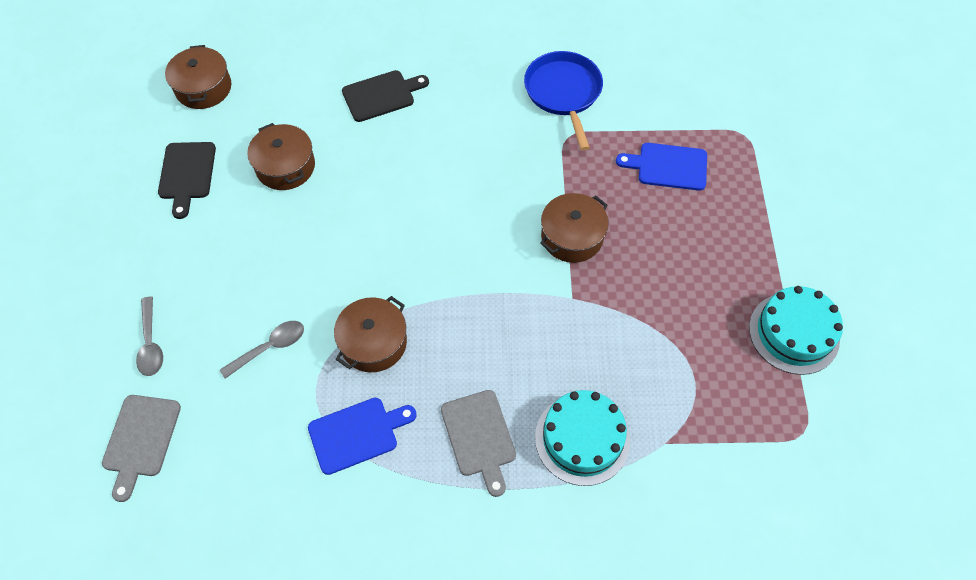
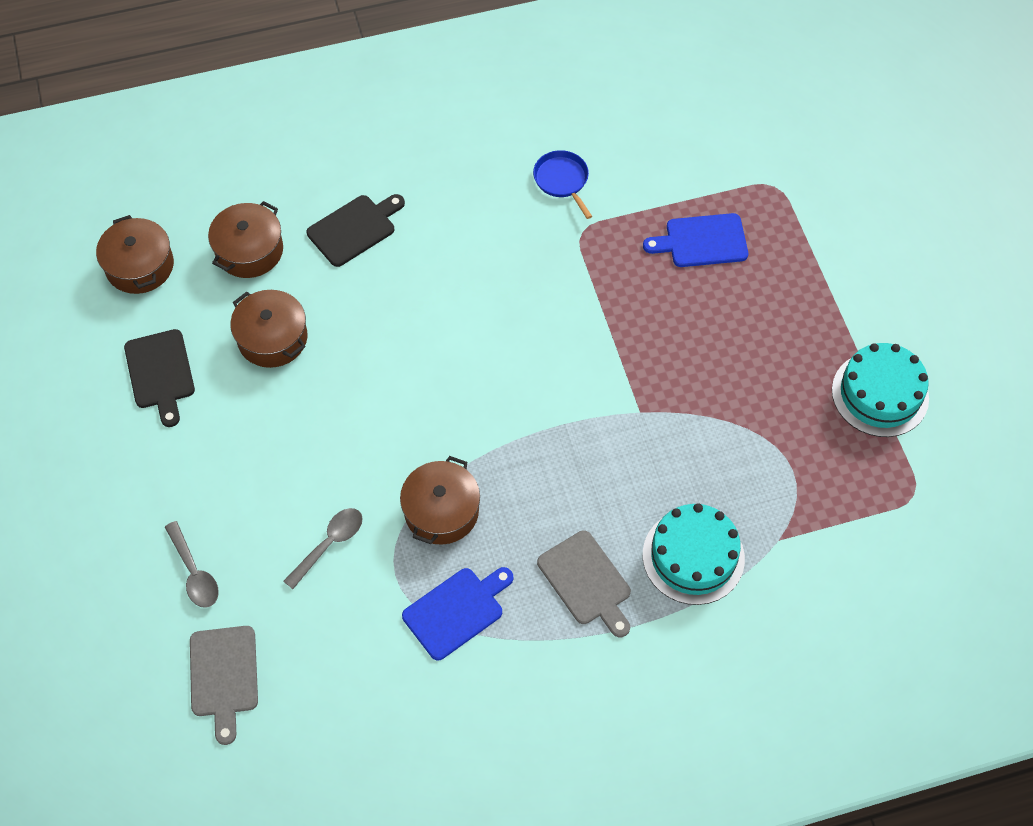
camera: 15 degrees left, 0 degrees up
blue pan [524,51,603,151] -> blue pan [533,150,592,219], size x0.60
brown pot [540,193,609,263] -> brown pot moved to [208,201,283,278]

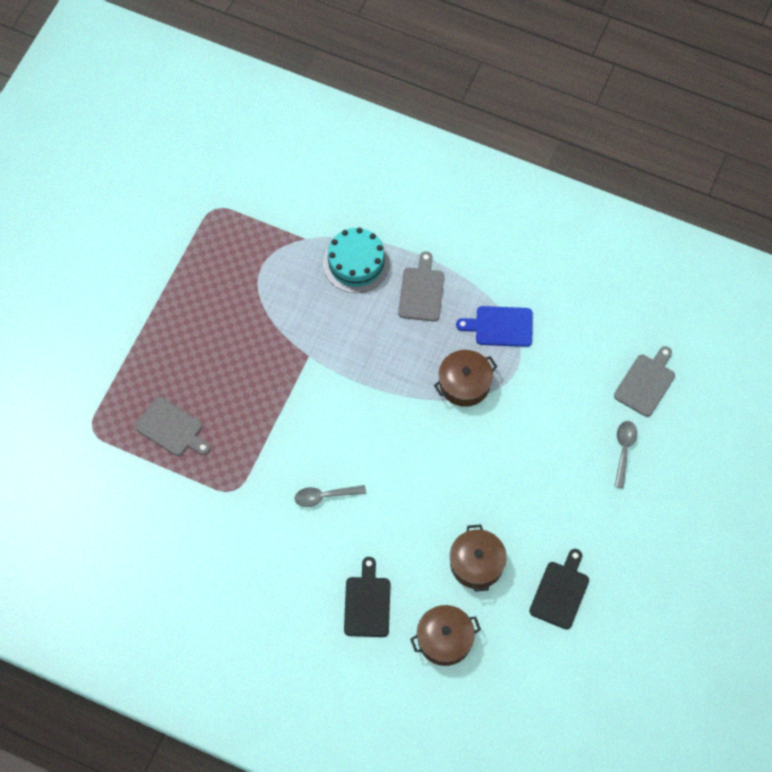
camera: 140 degrees left, 5 degrees up
brown pot [96,215,174,294] -> none
grey spoon [284,508,363,589] -> grey spoon moved to [295,485,366,507]
black cutting board [307,194,405,267] -> black cutting board turned 90 degrees clockwise [344,557,391,637]
blue pan [533,150,592,219] -> none
blue cutting board [643,213,748,267] -> grey cutting board [135,397,210,456]
turquoise cake [832,343,929,437] -> none

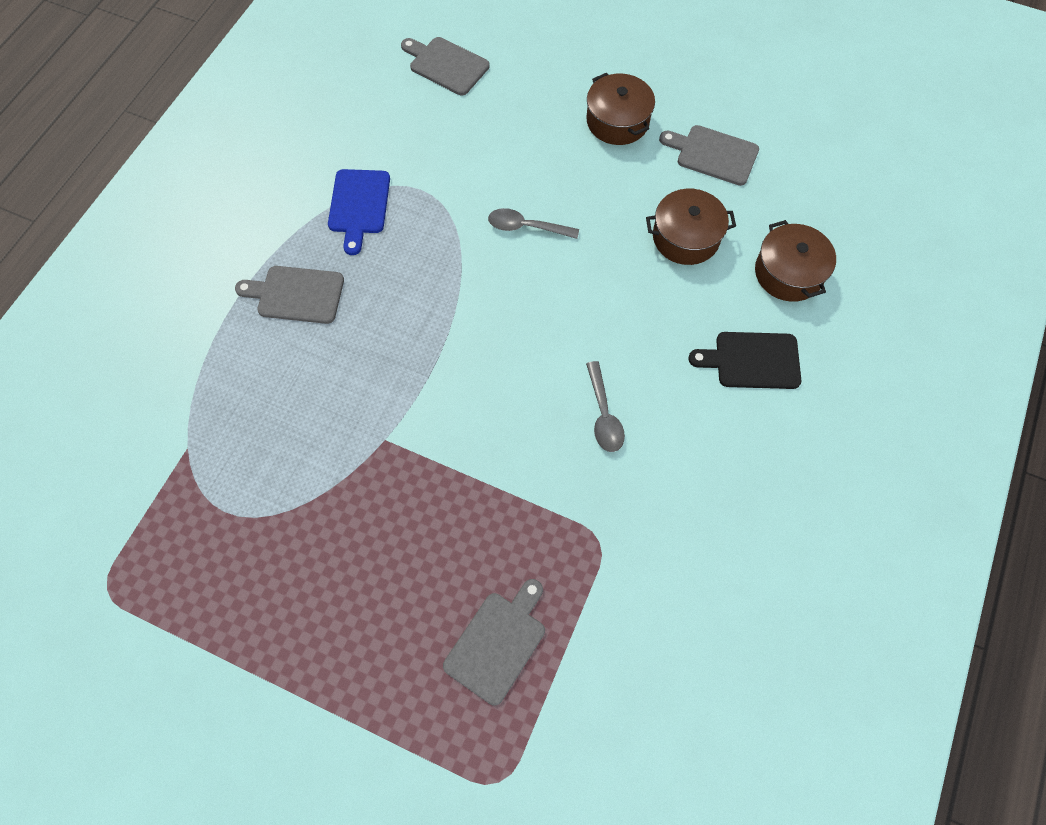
camera: 90 degrees left, 0 degrees up
turquoise cake [323,228,390,293] -> none
brown pot [434,350,497,407] -> brown pot moved to [586,73,655,145]
black cutting board [529,549,589,630] -> grey cutting board [659,125,759,186]
grey spoon [614,421,637,488] -> grey spoon moved to [488,208,579,239]

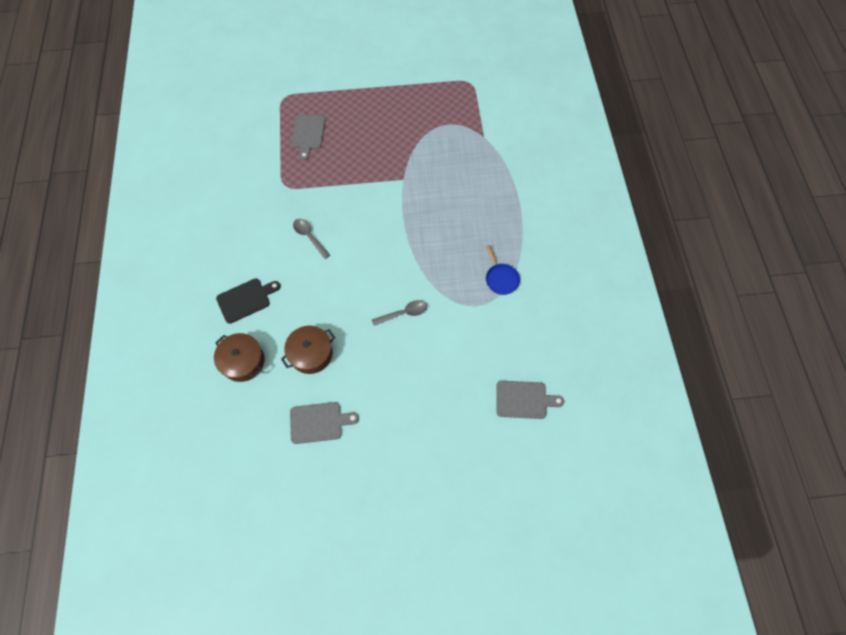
camera: 150 degrees right, 0 degrees up
grey cutting board [235,266,344,324] -> none
blue cutting board [328,169,390,255] -> blue pan [486,245,520,295]
brown pot [586,73,655,145] -> none

